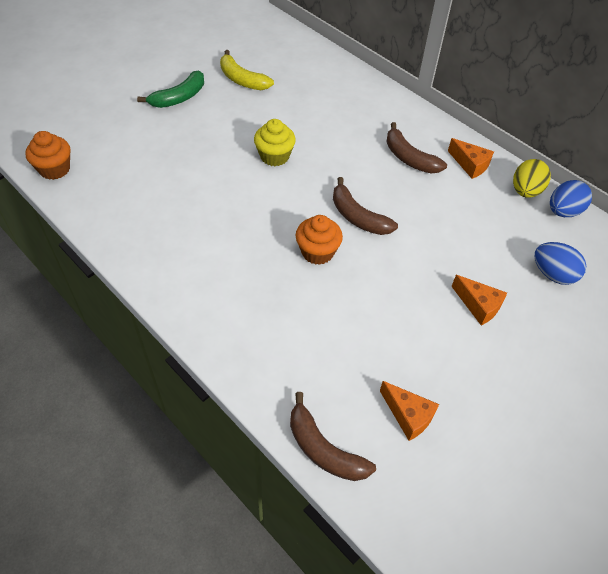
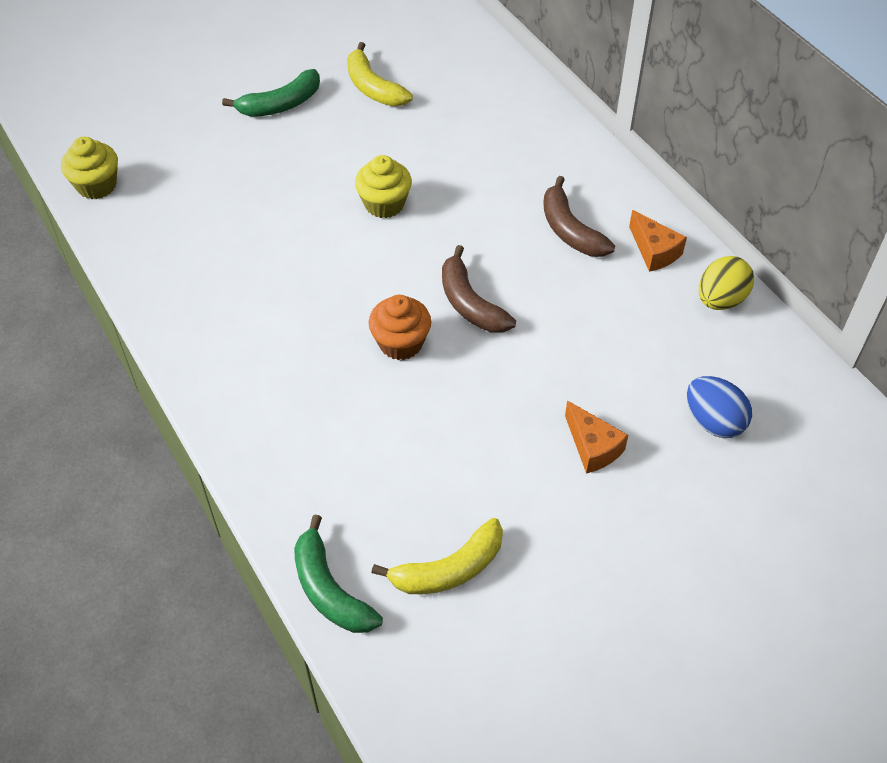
camera: 15 degrees right, 0 degrees up
orange cupcake [25,131,71,180] -> yellow cupcake [61,137,118,199]
brown banana [290,392,376,481] -> green banana [294,514,383,633]
orange cheese [380,381,439,441] -> yellow banana [371,518,503,594]
blue egg [550,180,592,217] -> none

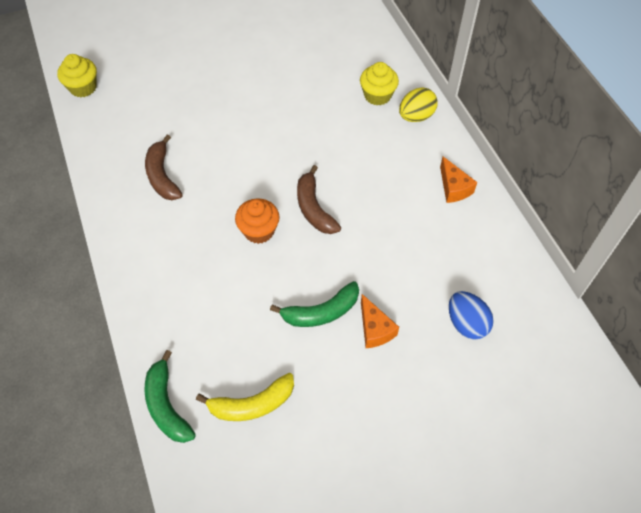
camera: 10 degrees right, 5 degrees up
green banana [222,69,320,117] -> green banana moved to [270,281,359,327]
yellow banana [347,42,413,106] -> none
yellow cupcake [355,155,412,218] -> yellow cupcake moved to [360,62,399,106]
brown banana [543,176,615,257] -> brown banana moved to [145,135,183,200]
yellow egg [699,256,754,310] -> yellow egg moved to [399,87,438,122]

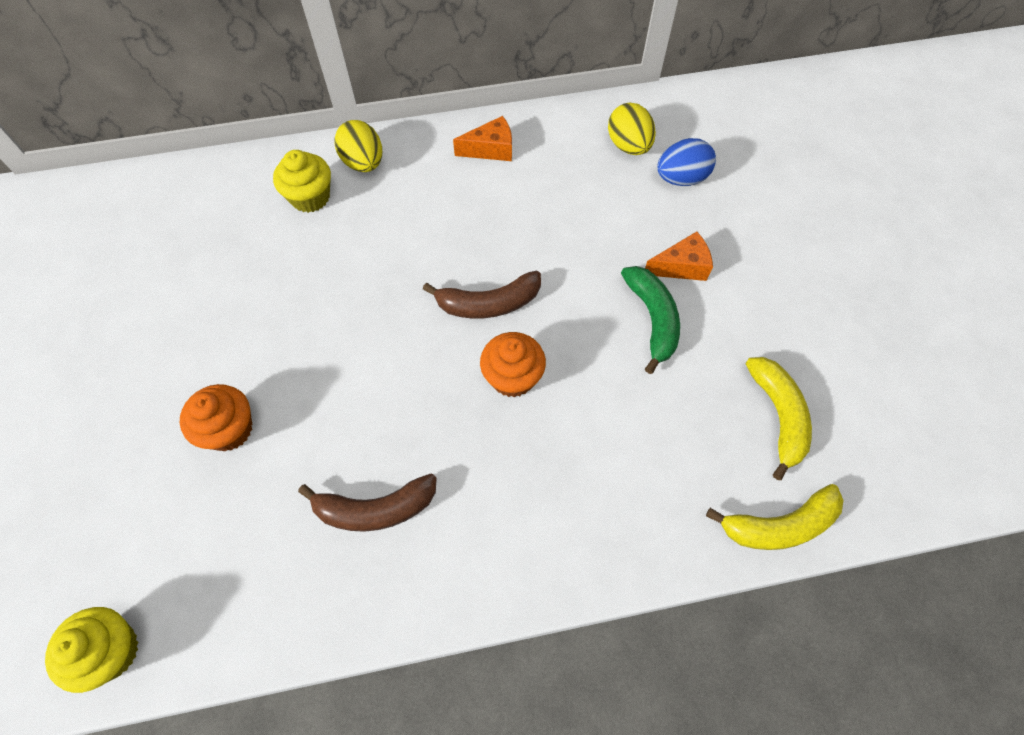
camera: 80 degrees left, 5 degrees up
green banana [144,350,196,443] -> yellow banana [706,484,844,550]
none -> orange cupcake [180,384,252,451]
none -> yellow egg [608,103,656,155]

